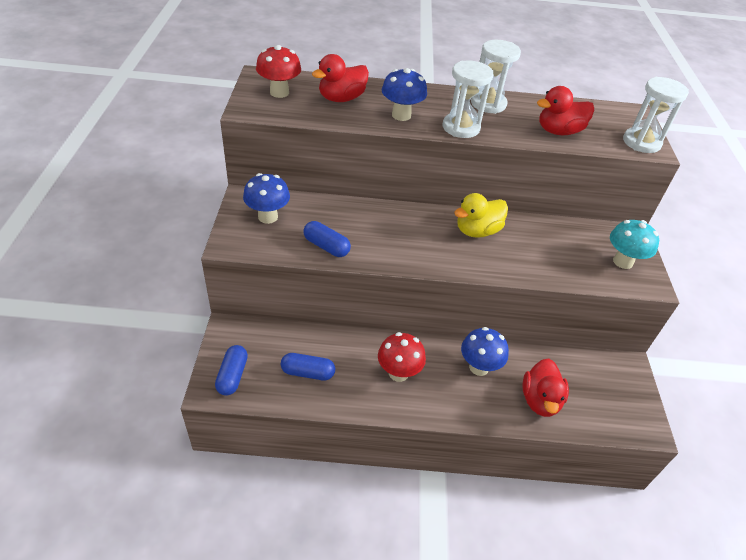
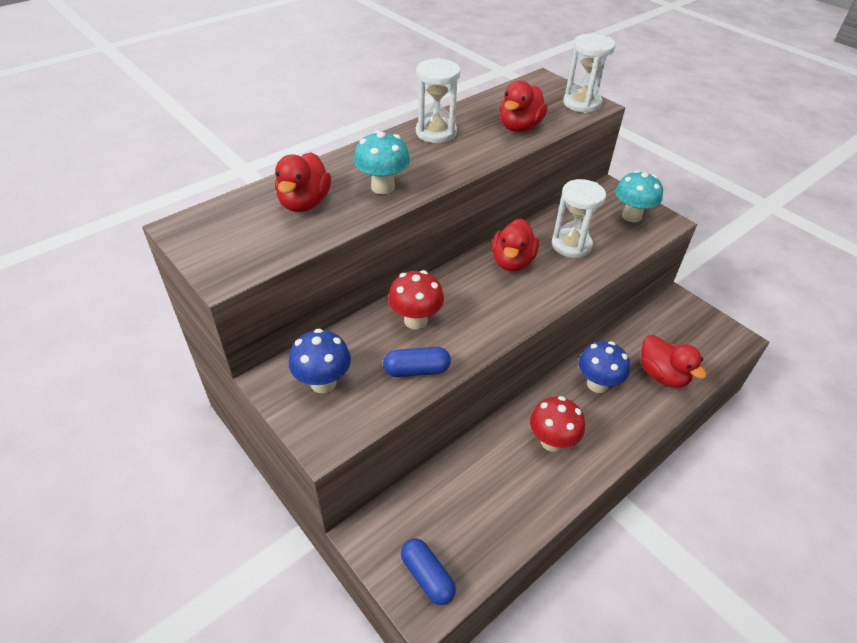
camera: 40 degrees left, 0 degrees up
red mushroom [256,45,301,98] -> red mushroom moved to [388,270,444,330]
blue capsule [281,353,335,381] -> none
blue mushroom [382,68,427,121] -> turquoise mushroom [354,130,410,195]
white hourglass [443,61,493,138] -> white hourglass moved to [552,179,606,258]
yellow duck [454,193,508,238] -> red duck [492,218,539,272]

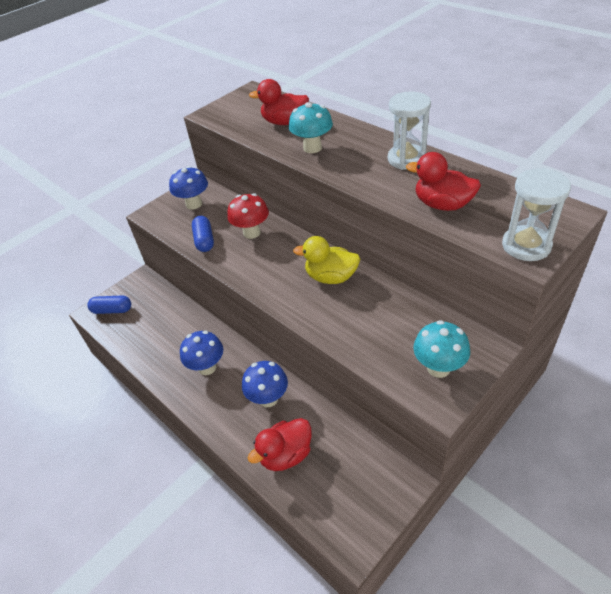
camera: 90 degrees right, 0 degrees up
blue capsule [401,538,456,605] -> blue capsule turned 45 degrees clockwise [87,296,131,314]
red duck [492,218,539,272] -> yellow duck [293,236,360,284]
red mushroom [530,396,585,452] -> blue mushroom [180,331,223,375]
white hourglass [552,179,606,258] -> none

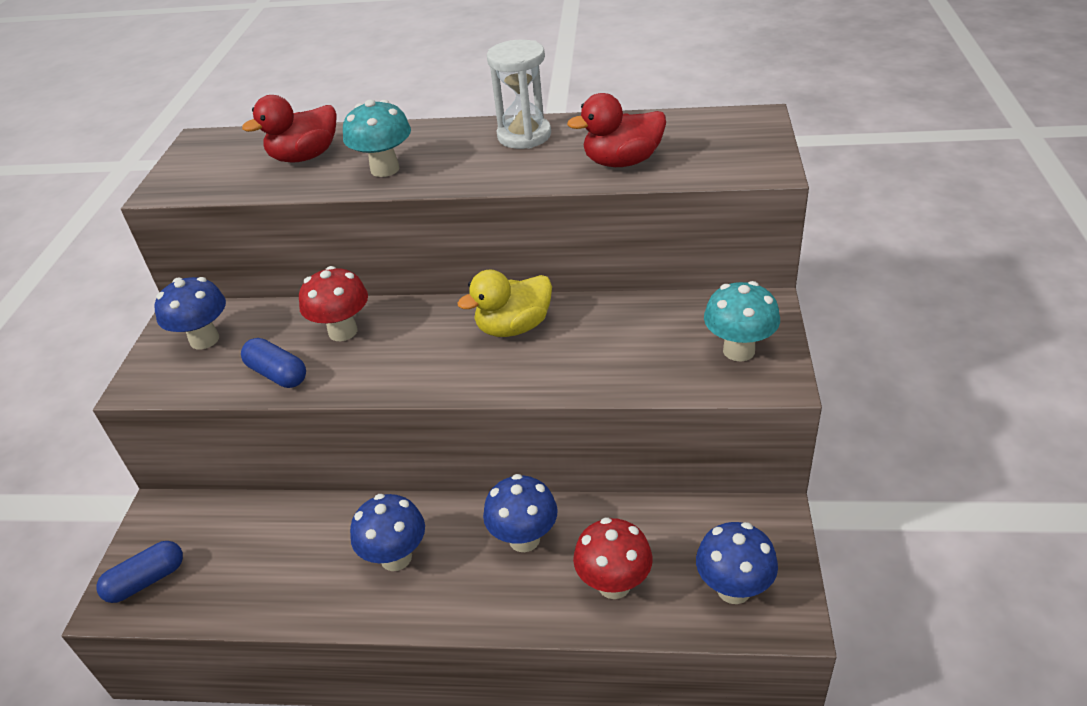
camera: 40 degrees left, 5 degrees down
red duck [248,418,312,471] -> red mushroom [573,517,653,599]
white hourglass [502,168,571,261] -> none
none -> blue mushroom [696,522,778,604]

